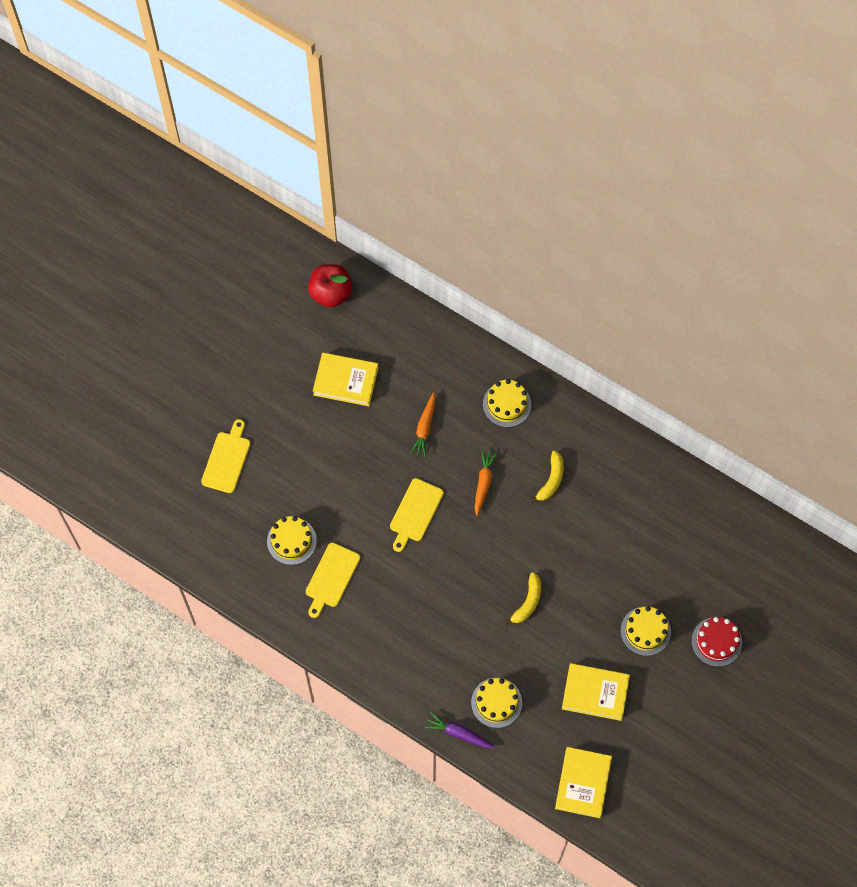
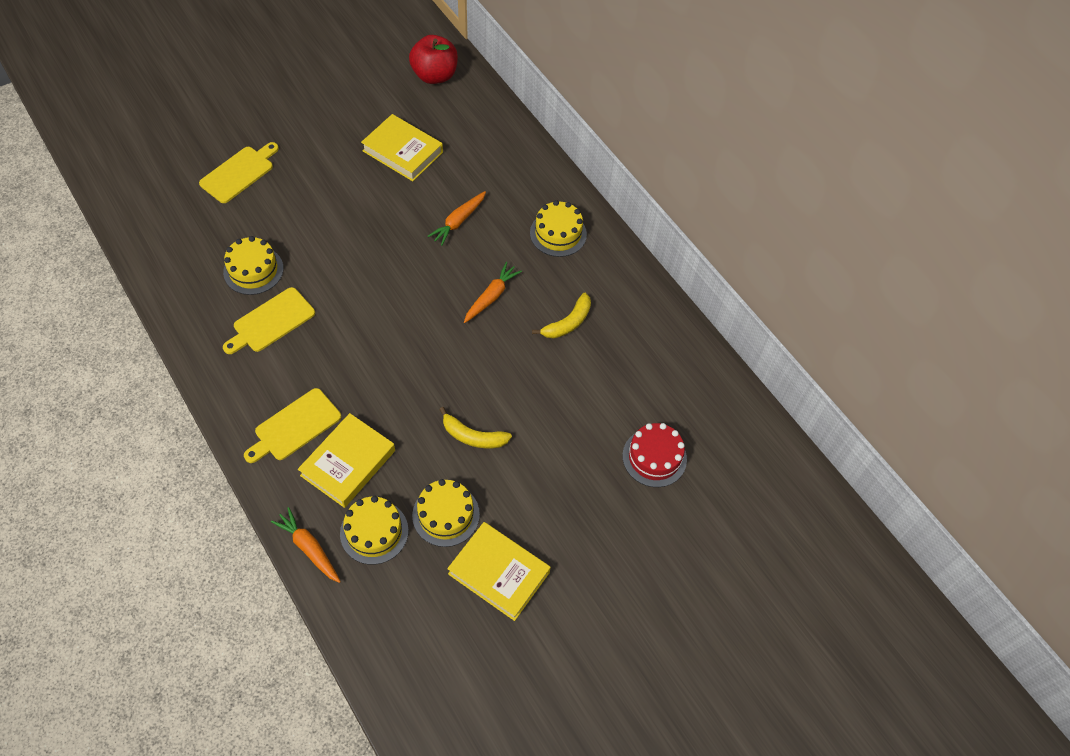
camera: 20 degrees right, 10 degrees down
yellow cutting board [390,478,444,552] -> yellow cutting board moved to [244,388,341,463]
purple carrot [425,712,495,748] -> orange carrot [271,507,341,583]
yellow banana [504,572,541,625] -> yellow banana turned 60 degrees clockwise [439,407,512,448]
yellow book [555,747,612,818] -> yellow book moved to [298,413,395,508]
yellow cake [621,606,671,656] -> yellow cake moved to [412,479,480,547]
red cake [692,617,742,667] -> red cake moved to [622,423,687,487]

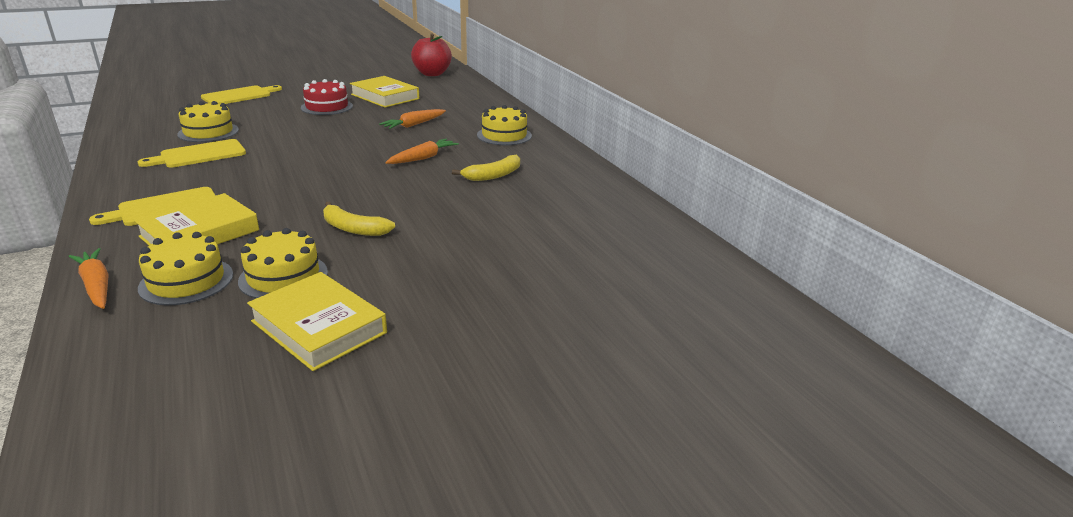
camera: 10 degrees right, 30 degrees down
red cake [622,423,687,487] -> red cake moved to [301,79,353,115]

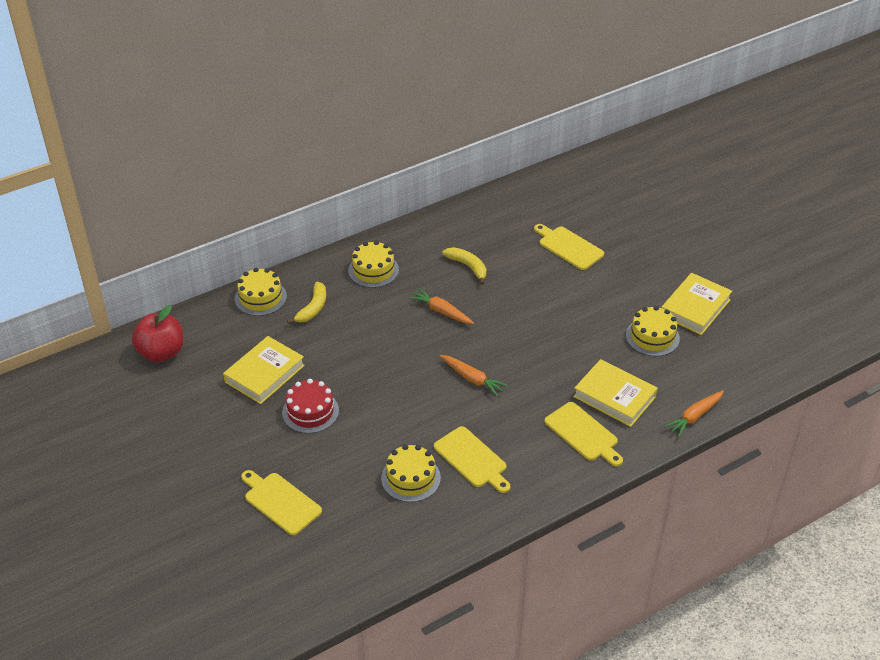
camera: 95 degrees left, 15 degrees up
yellow cake [138,232,233,305] -> yellow cake moved to [235,268,287,316]
yellow banana [323,201,395,236] -> yellow banana moved to [287,282,326,324]
orange carrot [379,109,446,129] -> orange carrot moved to [440,355,508,396]
none -> yellow cutting board [534,224,604,270]

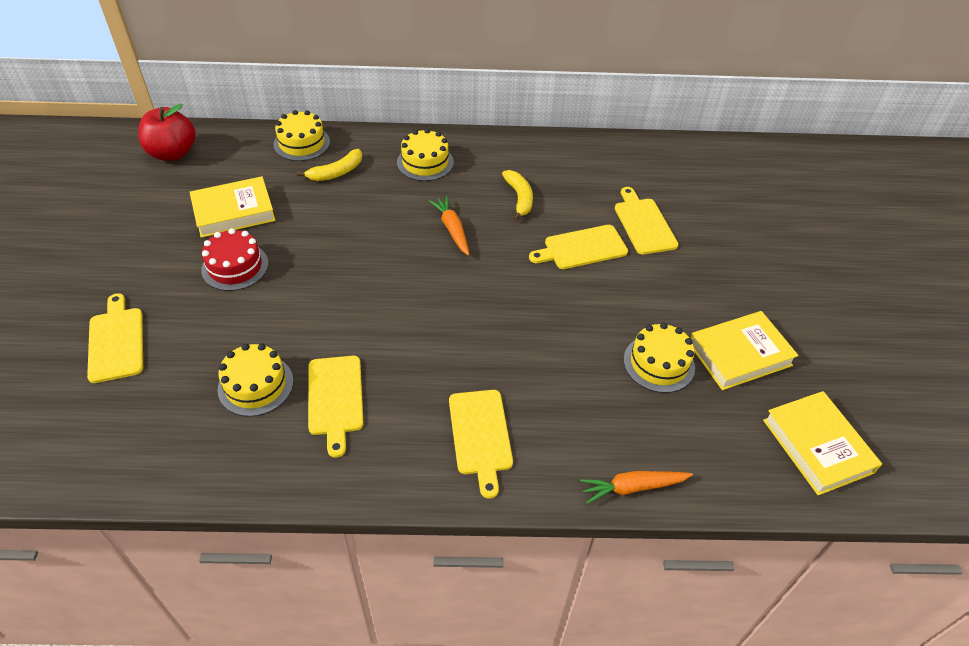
camera: 30 degrees right, 5 degrees up
orange carrot [440,355,508,396] -> none
yellow book [573,359,658,427] -> yellow book moved to [763,391,882,495]
none -> yellow cutting board [529,225,628,269]

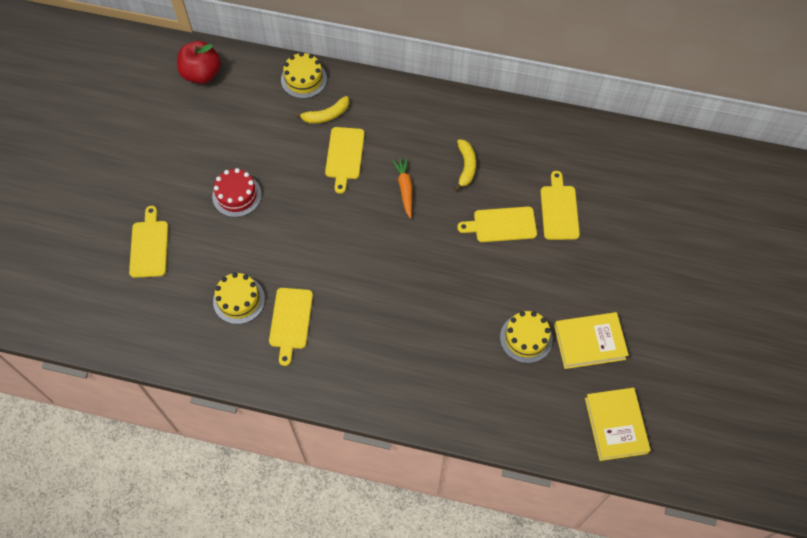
camera: 15 degrees right, 15 degrees up
yellow book [190,176,276,238] -> none
yellow cake [397,128,454,181] -> none
yellow cutting board [449,390,513,499] -> yellow cutting board moved to [325,127,365,194]
orange carrot [580,471,693,504] -> none

